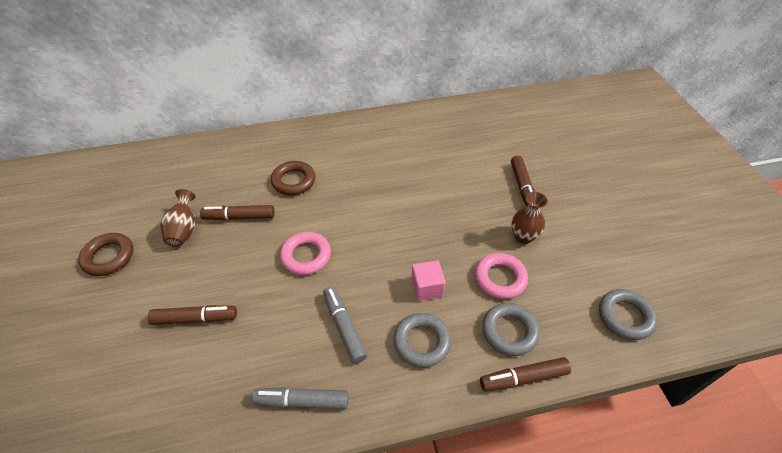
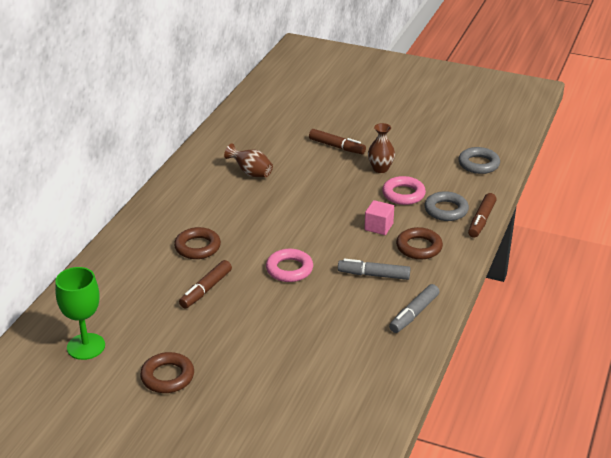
camera: 55 degrees left, 15 degrees down
brown marker [148,305,237,325] -> none
brown vase [160,189,196,247] -> brown vase moved to [224,143,273,177]
grey ring [394,313,451,368] -> brown ring [396,227,443,259]
none -> green goblet [55,267,105,360]

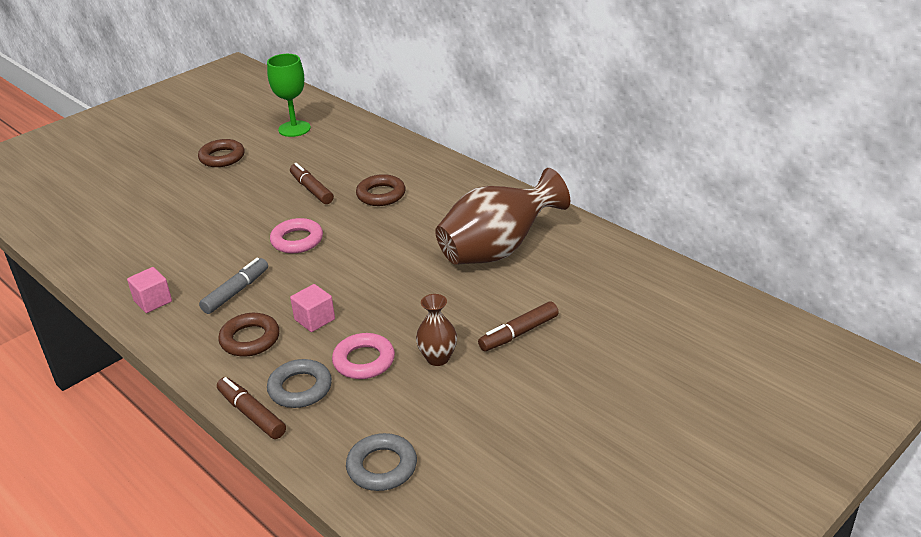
camera: 115 degrees right, 0 degrees up
brown vase [224,143,273,177] -> brown vase [435,168,570,265], size x2.10
grey marker [389,284,439,333] -> pink cube [127,267,172,313]

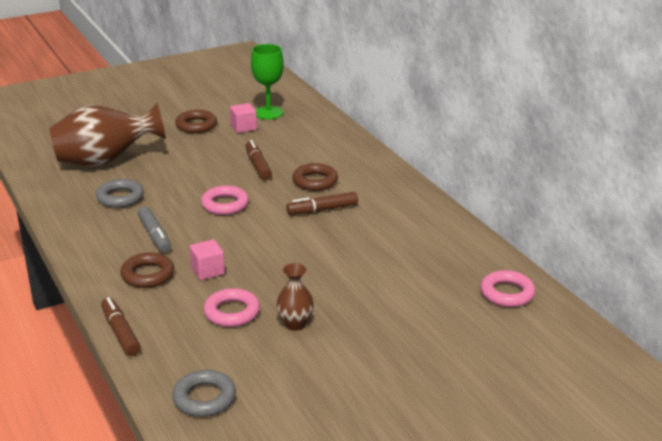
camera: 15 degrees right, 5 degrees down
pink cube [127,267,172,313] -> pink cube moved to [230,103,257,133]
grey marker [199,258,268,314] -> grey marker turned 105 degrees clockwise [138,206,171,252]
grey ring [267,359,332,408] -> grey ring moved to [96,179,144,208]
brown vase [435,168,570,265] -> brown vase moved to [49,103,166,166]
brown marker [478,301,559,351] -> brown marker moved to [287,192,358,215]
none -> pink ring [480,270,536,307]

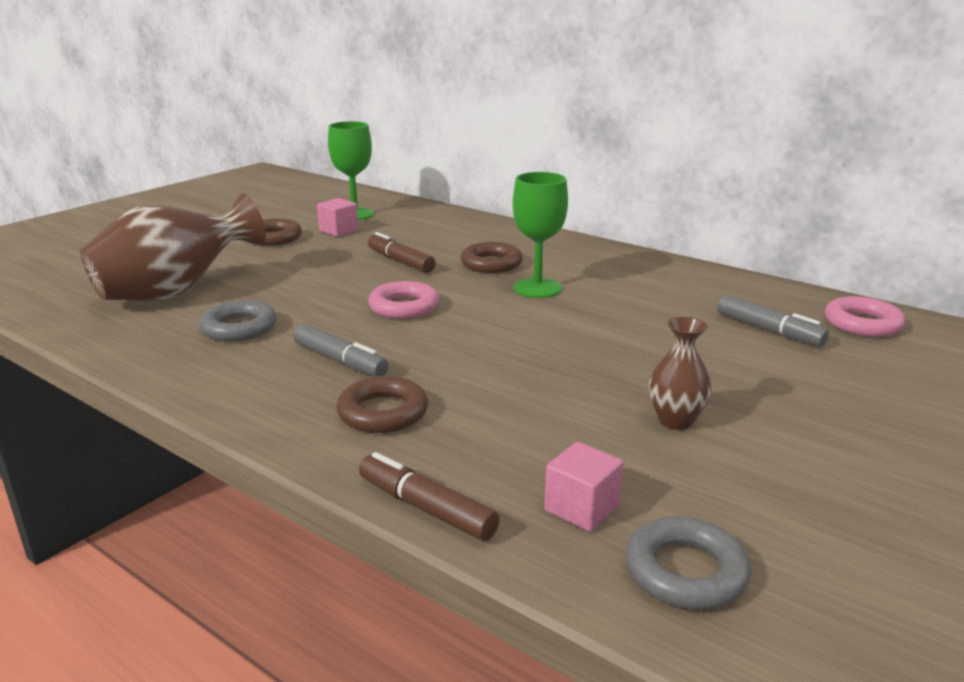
camera: 25 degrees left, 5 degrees down
pink cube [189,239,225,280] -> pink cube moved to [544,442,623,532]
pink ring [204,288,260,327] -> none
brown marker [287,192,358,215] -> green goblet [512,172,568,298]
none -> grey marker [717,294,829,346]

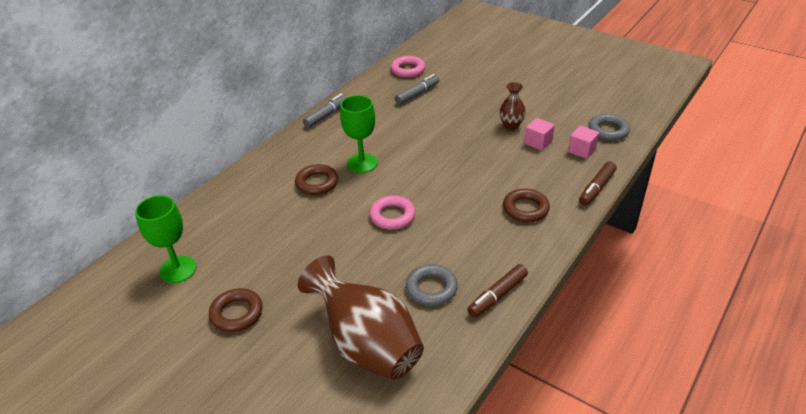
camera: 90 degrees left, 15 degrees up
grey marker [293,323,389,377] -> grey marker moved to [303,93,347,128]
pink cube [317,198,358,237] -> pink cube moved to [524,118,555,151]
brown marker [368,232,436,273] -> brown marker moved to [467,264,528,318]

